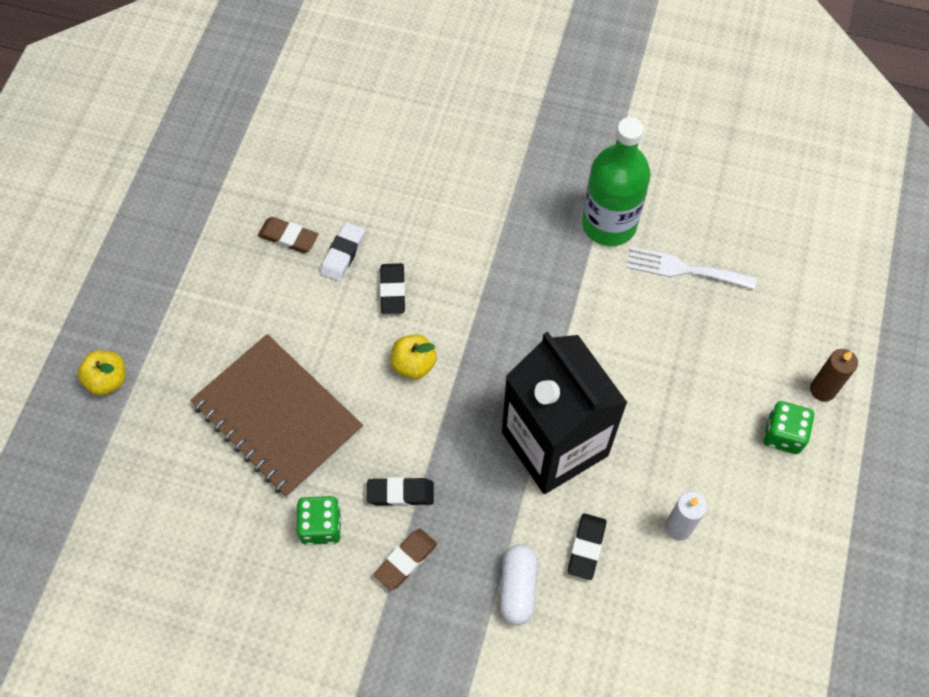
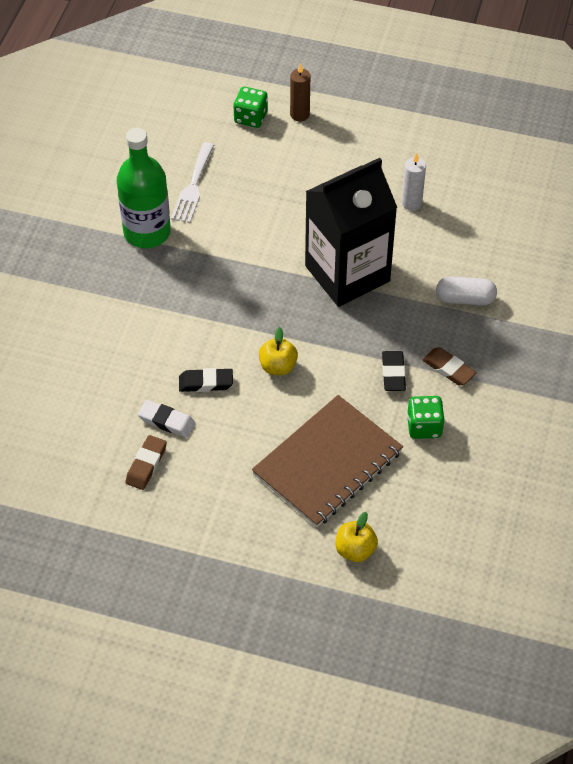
camera: 90 degrees left, 10 degrees down
yellow apple [77,350,125,395] -> yellow apple moved to [336,512,378,562]
black eraser [567,513,607,580] -> none
green dice [763,401,814,454] -> green dice moved to [233,87,268,128]

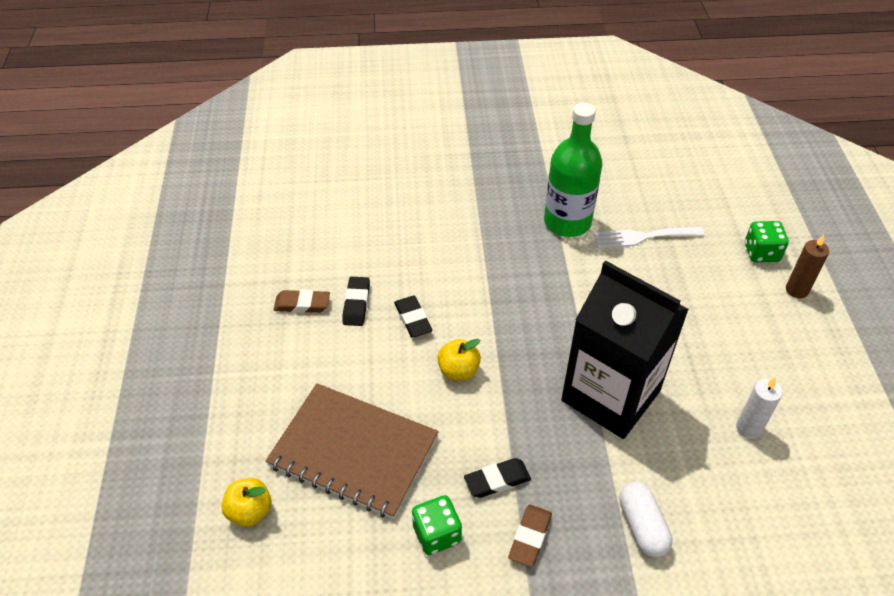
camera: 70 degrees right, 5 degrees down
white eraser [138,400,196,438] -> black eraser [342,277,370,326]

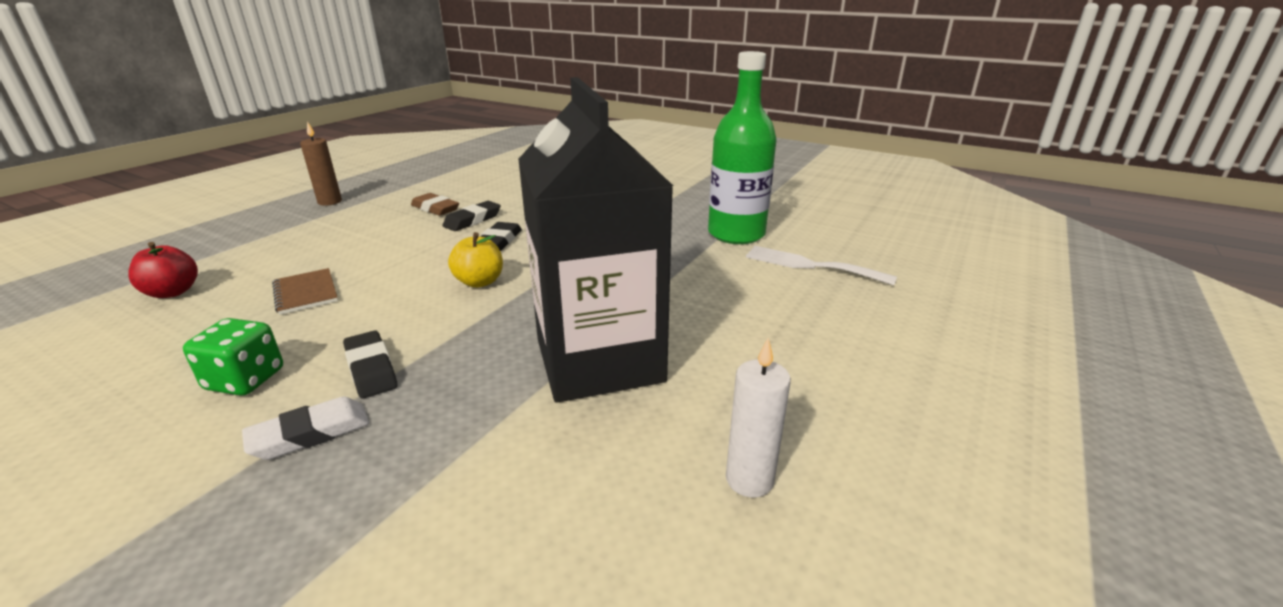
camera: 35 degrees right, 20 degrees down
yellow apple [221,478,272,527] -> red apple [128,242,198,298]
brown notebook [265,383,439,519] -> brown notebook [272,268,338,315], size x0.43
black eraser [464,458,531,498] -> black eraser turned 45 degrees clockwise [343,331,397,399]
brown eraser [508,505,552,567] -> white eraser [242,396,369,460]
white capsule [619,482,672,557] -> none
green dice [745,221,789,263] -> none
brown candle [786,235,829,298] -> brown candle moved to [300,121,342,206]

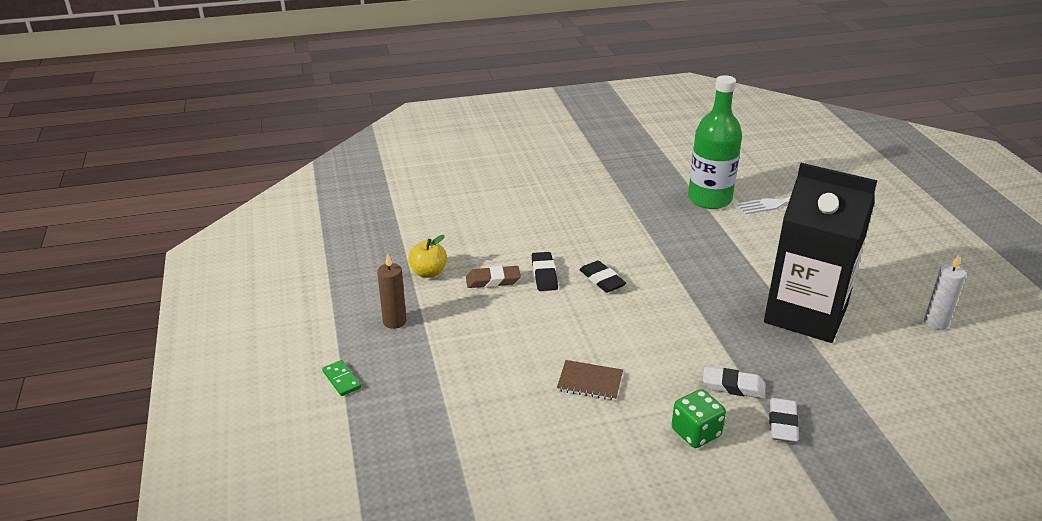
camera: 45 degrees left, 5 degrees up
red apple [128,242,198,298] -> none
black eraser [343,331,397,399] -> white eraser [703,367,766,399]
yellow apple [448,232,503,288] -> yellow apple moved to [408,235,447,278]
none -> green domino [322,360,361,396]

